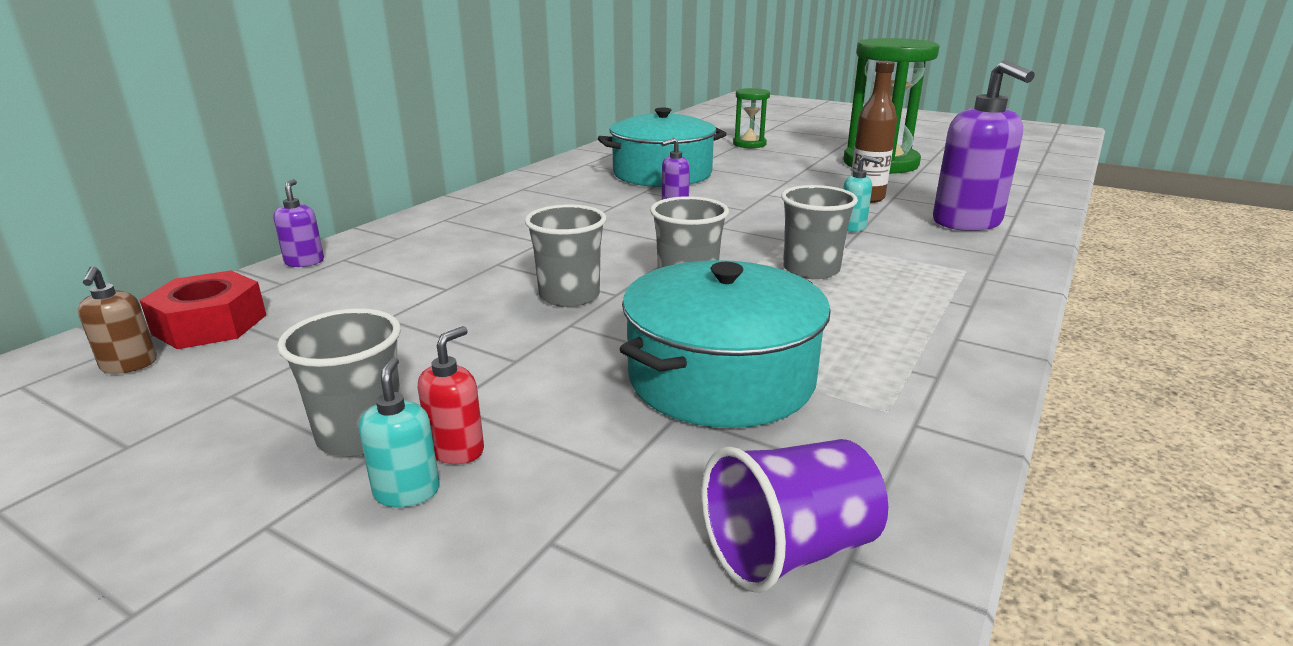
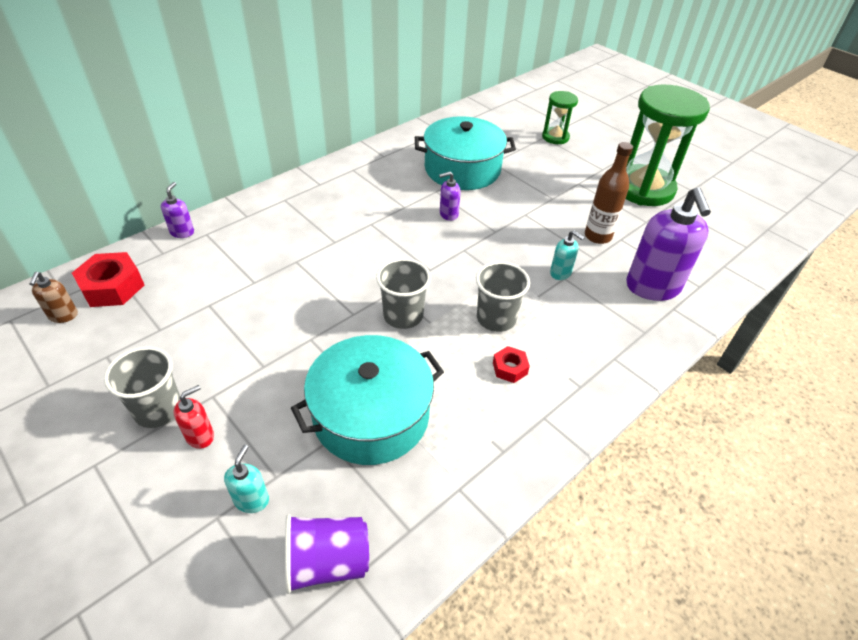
camera: 15 degrees right, 20 degrees up
turquoise soap dispenser [359,357,439,507] -> turquoise soap dispenser moved to [224,445,269,513]
grey cup [525,204,606,307] -> none
none -> red nut [493,346,530,383]

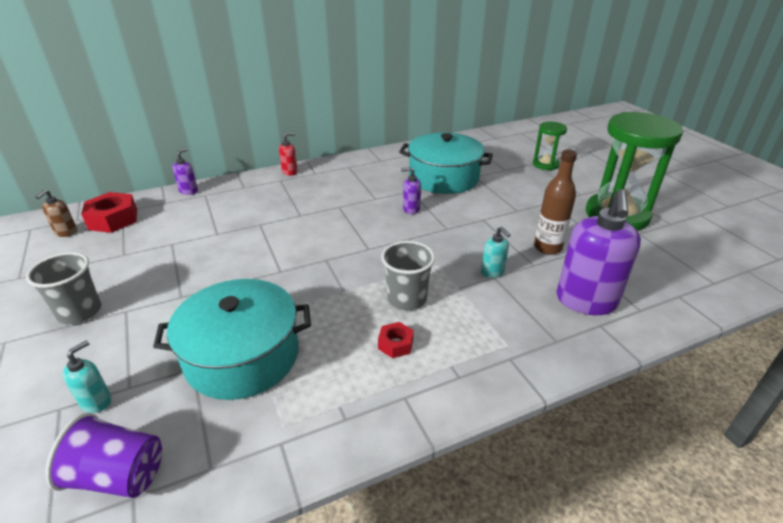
camera: 20 degrees right, 10 degrees down
red soap dispenser [174,385,214,449] -> red soap dispenser moved to [279,133,297,176]
grey cup [376,258,431,329] -> none

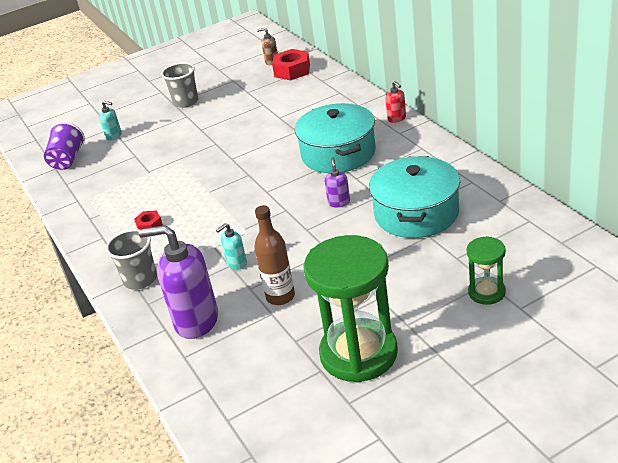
camera: 90 degrees right, 0 degrees up
turquoise pot [153,279,311,400] -> turquoise pot moved to [295,103,376,173]
purple soap dispenser [172,148,198,195] -> none
grey cup [381,241,435,310] -> grey cup moved to [106,229,157,290]

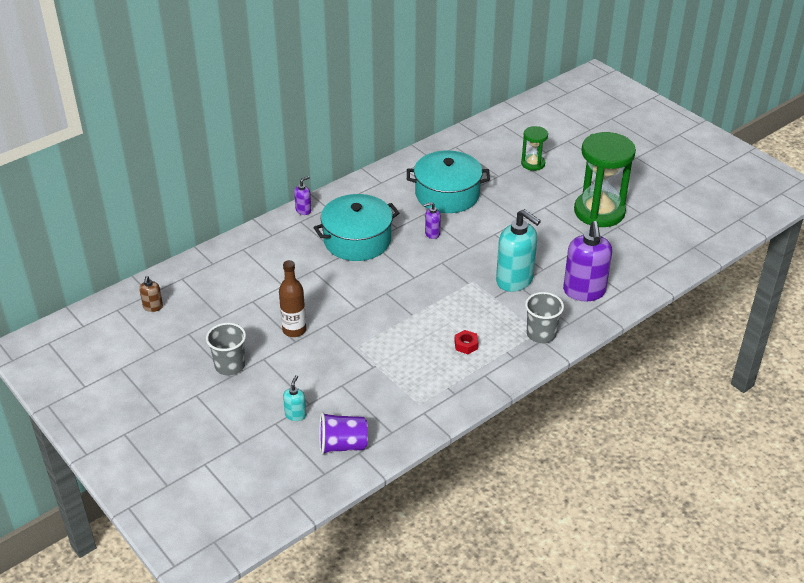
camera: 105 degrees left, 5 degrees up
turquoise soap dispenser [216,223,247,270] -> turquoise soap dispenser [496,209,541,292], size x2.17
brown bottle [254,205,295,305] -> brown bottle moved to [279,260,306,337]
red nut [272,49,310,80] -> none
red soap dispenser [386,81,406,123] -> purple soap dispenser [294,176,311,215]

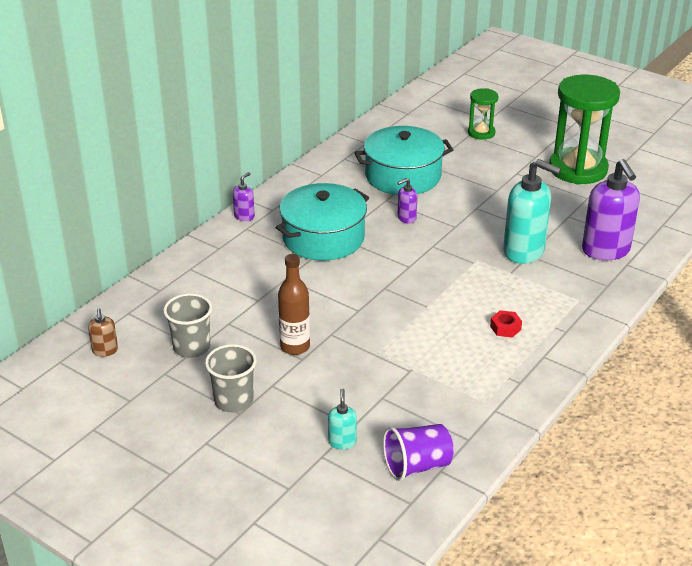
camera: 15 degrees left, 5 degrees down
grey cup [525,292,564,343] -> grey cup moved to [163,293,212,358]

